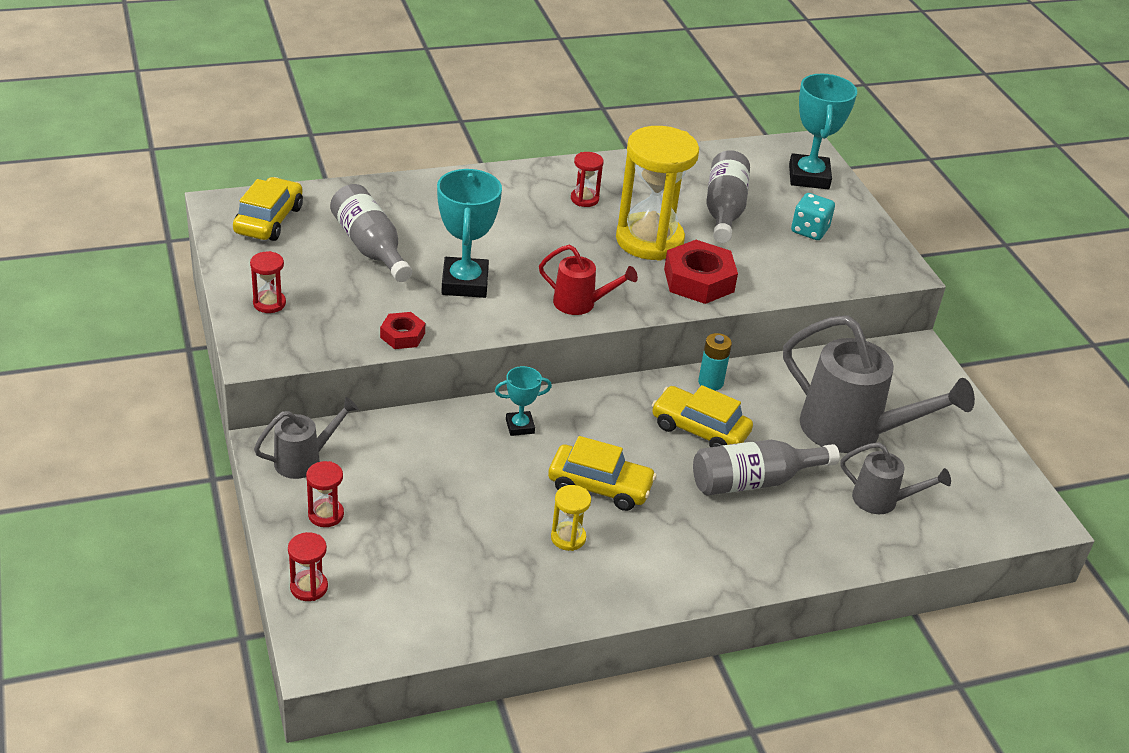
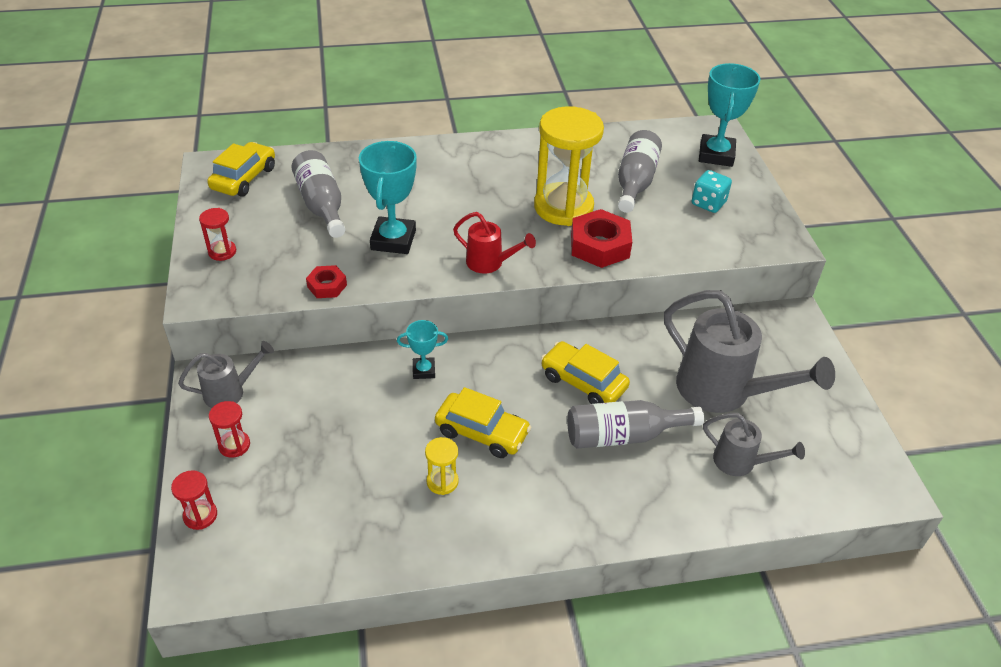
camera: 10 degrees right, 5 degrees up
red hourglass [571,152,604,207] -> none
turquoise battery [698,333,732,391] -> none

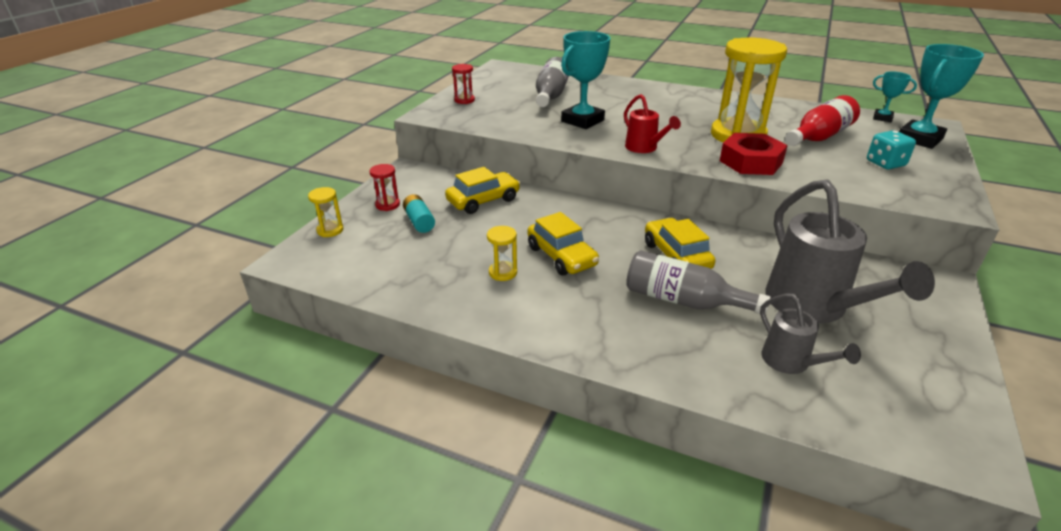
camera: 35 degrees right, 10 degrees down
red hourglass [171,470,217,530] -> yellow hourglass [308,187,343,237]
grey watering can [178,341,274,408] -> none
yellow car [207,142,275,197] -> yellow car moved to [445,167,520,214]
red nut [306,265,347,298] -> none
turquoise trophy [397,320,448,379] -> turquoise trophy moved to [873,71,917,122]
grey bottle [618,130,662,213] -> red bottle [785,95,860,146]
none -> turquoise battery [403,194,435,233]

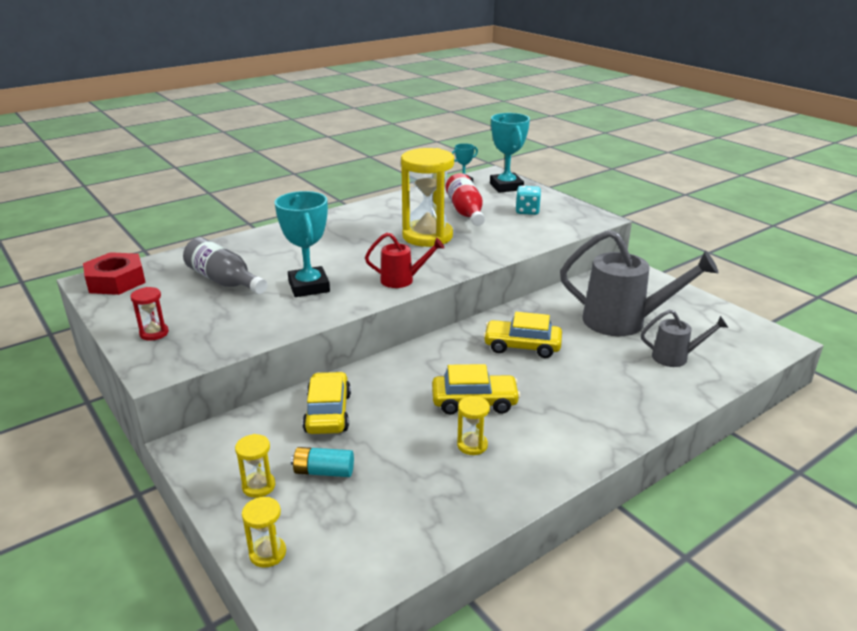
camera: 60 degrees left, 5 degrees down
red hourglass [370,164,400,211] -> yellow hourglass [235,434,275,498]
grey bottle [626,250,771,314] -> none
red nut [720,133,788,175] -> red nut moved to [83,252,146,295]

